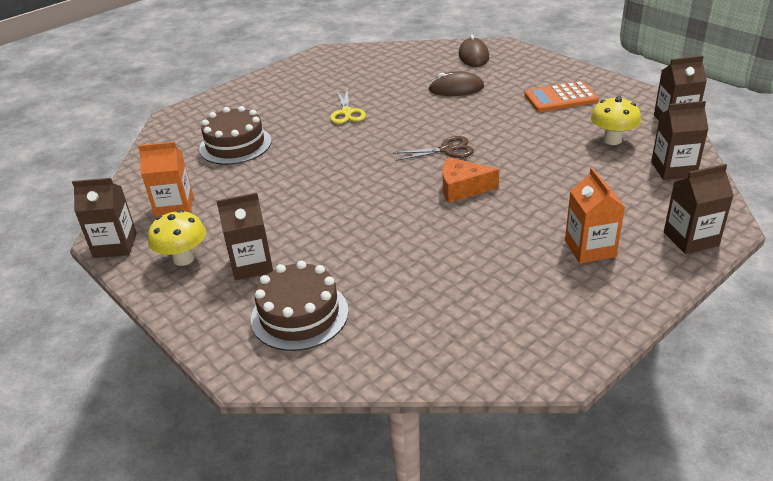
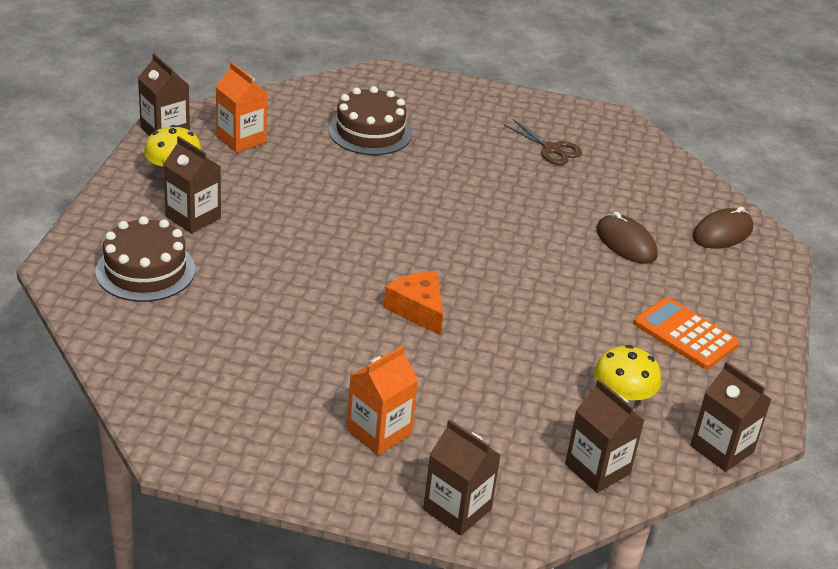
camera: 50 degrees right, 0 degrees up
yellow scissors [330,90,366,124] -> none
brown scissors [393,136,474,161] -> brown scissors moved to [504,119,582,165]

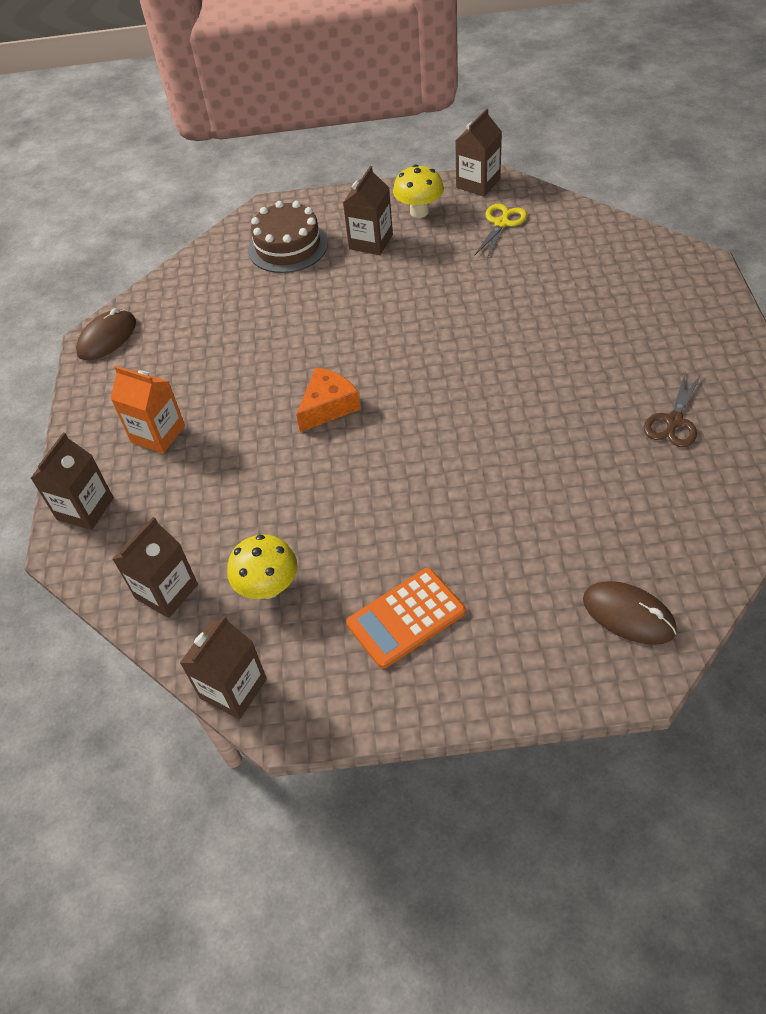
camera: 80 degrees right, 15 degrees up
orange carton [216,62,267,153] -> yellow scissors [474,204,527,259]
brown cake [329,86,412,155] -> none
brown mouse [597,212,658,264] -> brown mouse moved to [76,308,136,360]
orange calculator [634,297,739,369] -> orange calculator turned 150 degrees counterclockwise [346,568,466,669]

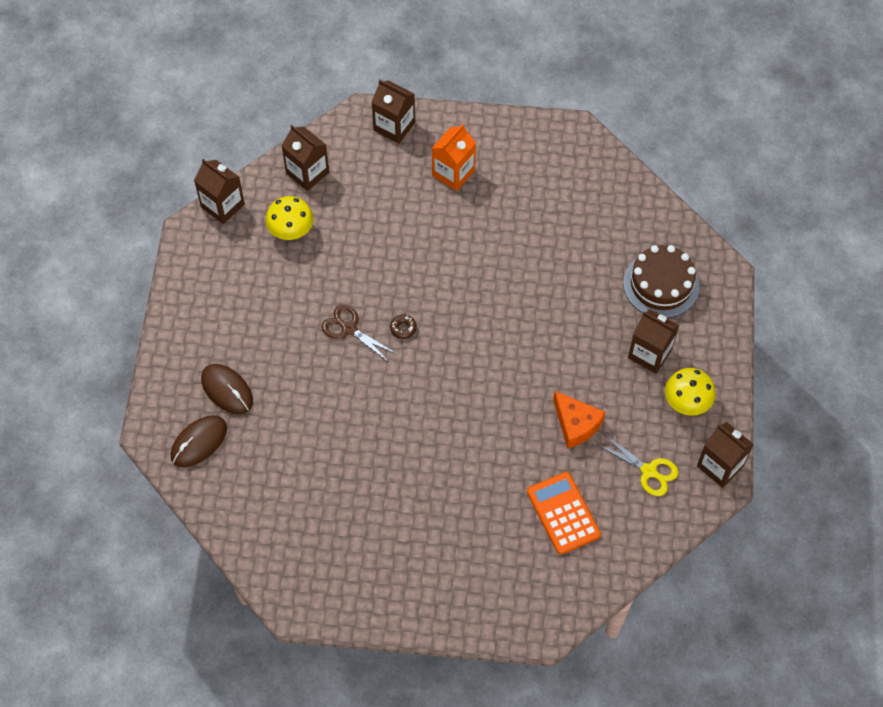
camera: 95 degrees right, 10 degrees up
brown mouse [76,308,136,360] -> brown mouse moved to [201,364,253,414]
orange cheese [296,367,361,432] -> orange cheese moved to [553,391,605,448]
orange calculator [346,568,466,669] -> orange calculator moved to [527,472,601,554]
brown scissors [644,370,701,447] -> brown scissors moved to [321,305,397,362]
none -> brown donut [390,314,417,339]

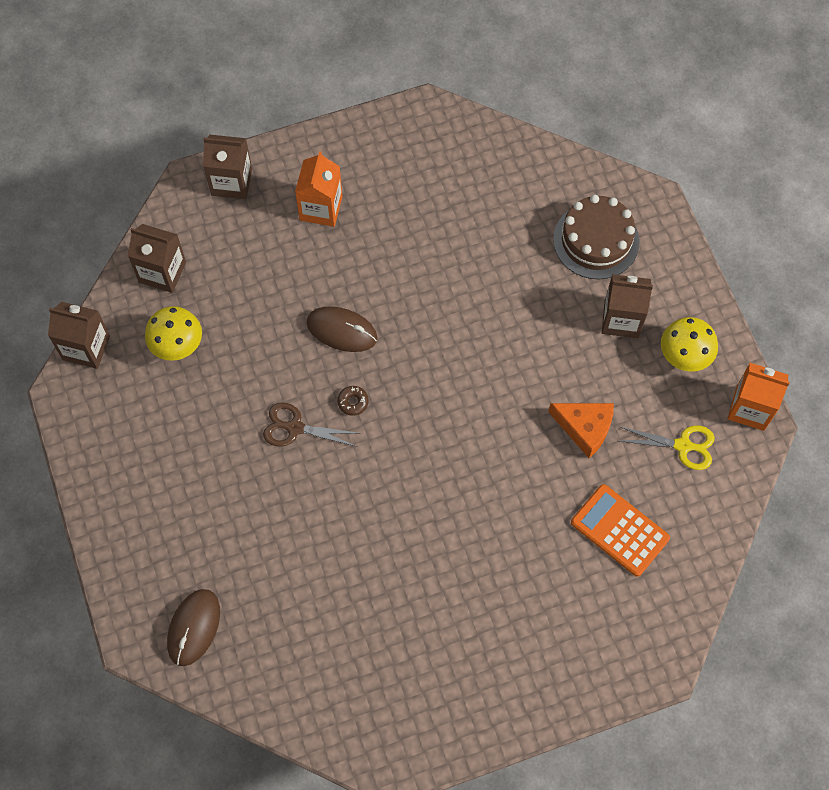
camera: 25 degrees left, 5 degrees up
brown mouse [201,364,253,414] -> brown mouse moved to [307,306,377,352]
brown carton [697,422,754,488] -> orange carton [728,363,790,431]

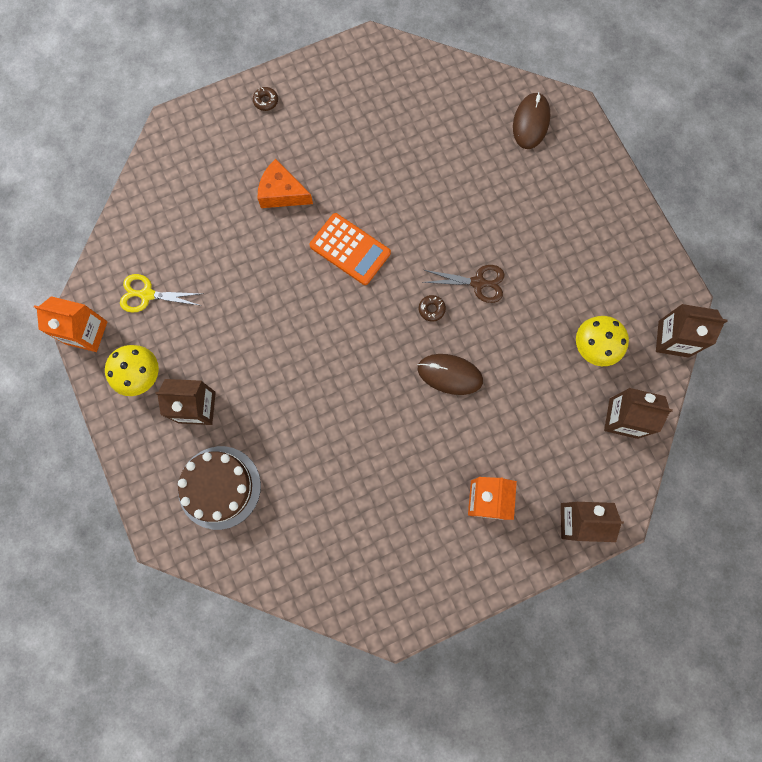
camera: 175 degrees right, 10 degrees up
orange cheese [549,403,614,458] -> orange cheese moved to [257,159,313,208]
orange calculator [571,484,670,577] -> orange calculator moved to [309,213,391,285]
none -> brown donut [253,87,278,111]

